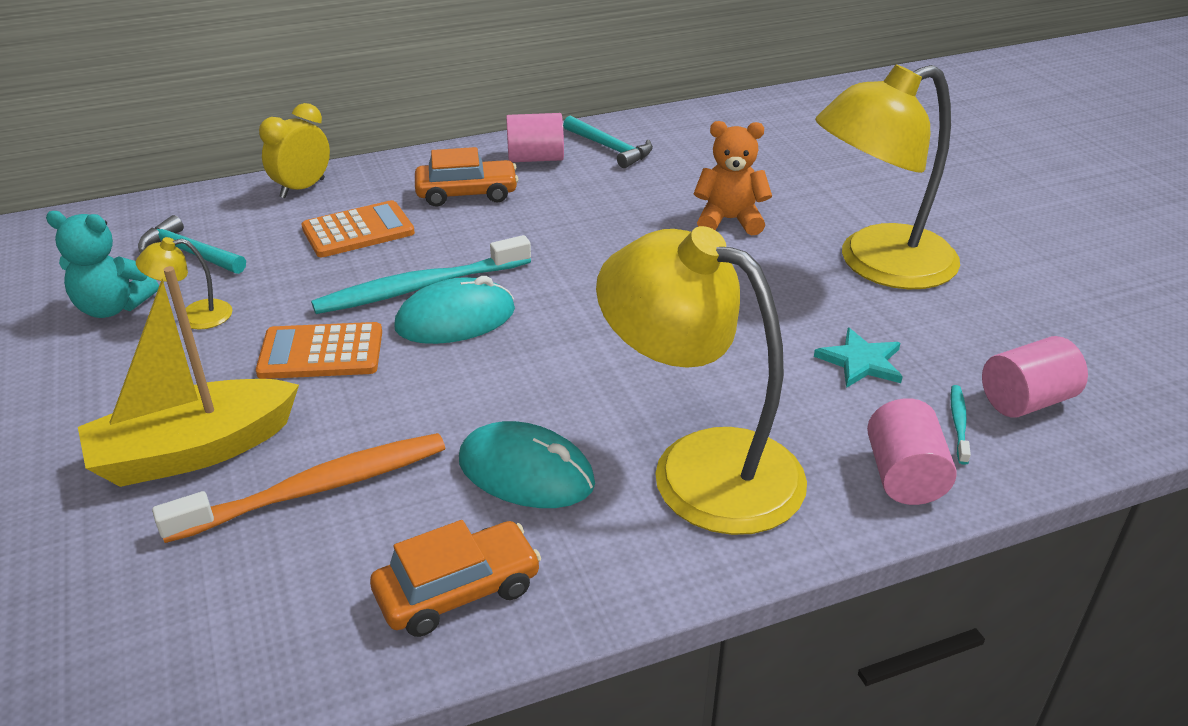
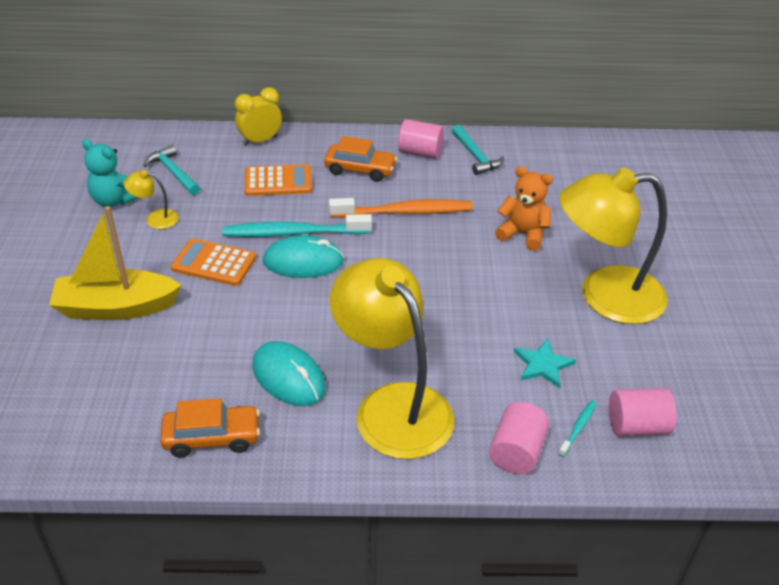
camera: 20 degrees right, 5 degrees up
orange toothbrush [152,433,445,543] -> orange toothbrush moved to [329,198,473,218]

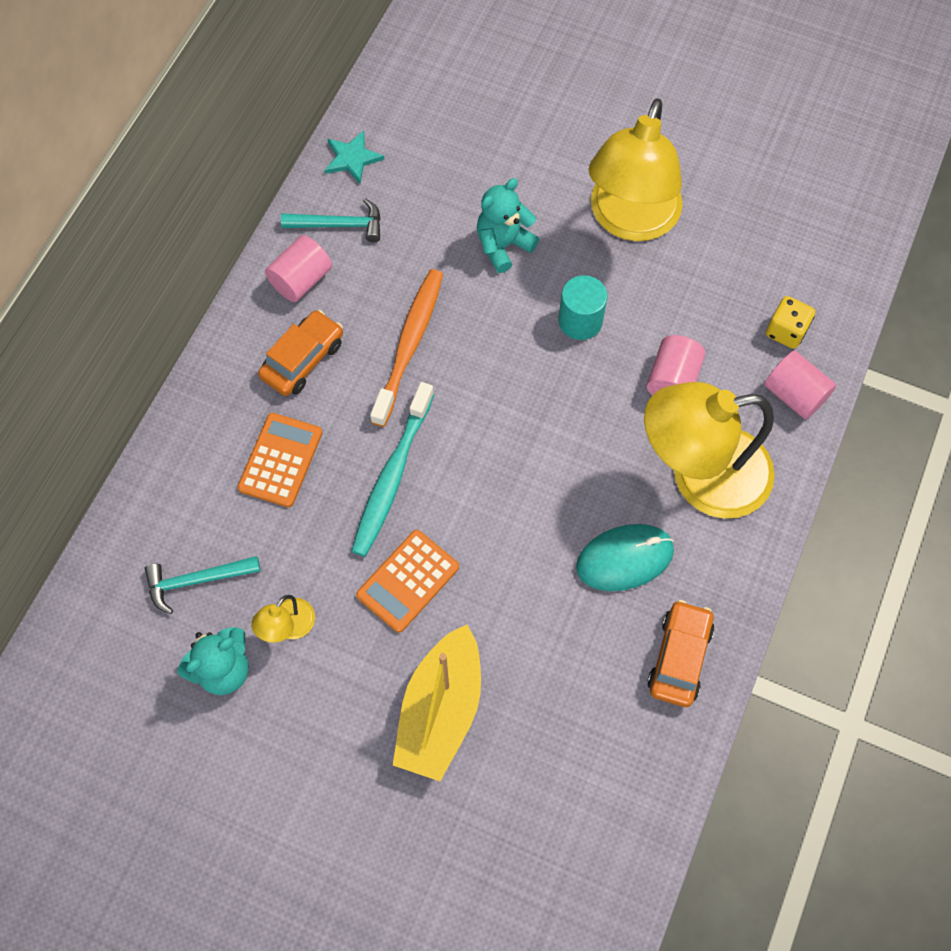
camera: 65 degrees left, 25 degrees up
yellow clock [235,87,282,146] -> none
turquoise mouse [263,235,344,278] -> none
orange teddy bear [495,166,553,251] -> turquoise teddy bear [477,178,539,273]
turquoise star [514,338,576,388] -> turquoise star moved to [325,130,384,184]
turquoise toothbrush [558,400,597,457] -> yellow dice [766,296,815,349]
pink cylinder [609,388,676,436] -> pink cylinder moved to [646,335,705,395]
none -> turquoise cylinder [559,275,608,340]

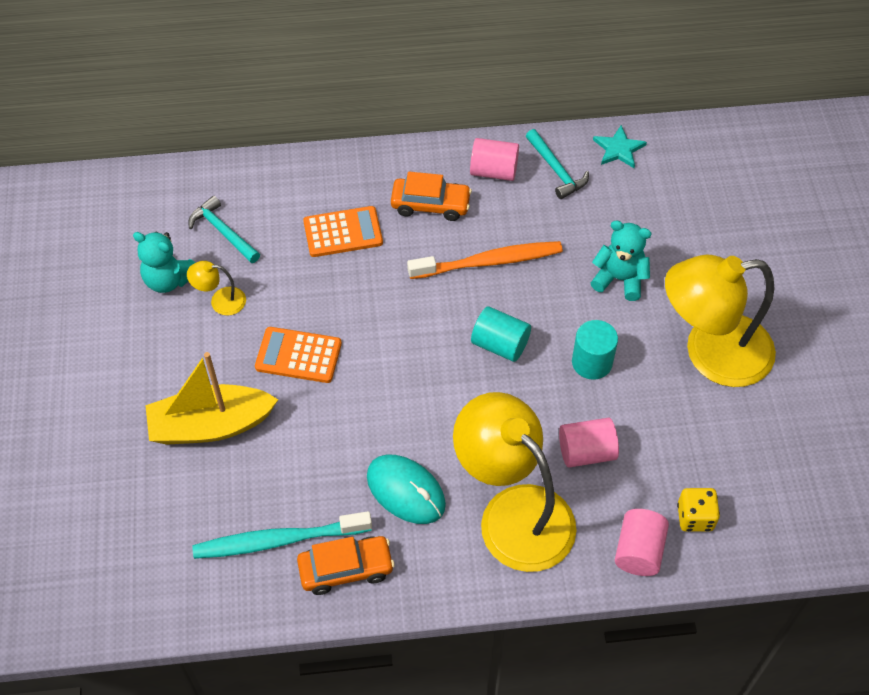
camera: 60 degrees right, 10 degrees down
turquoise toothbrush [351,382,434,557] -> turquoise toothbrush moved to [192,511,372,559]
none -> turquoise cylinder [471,306,531,362]

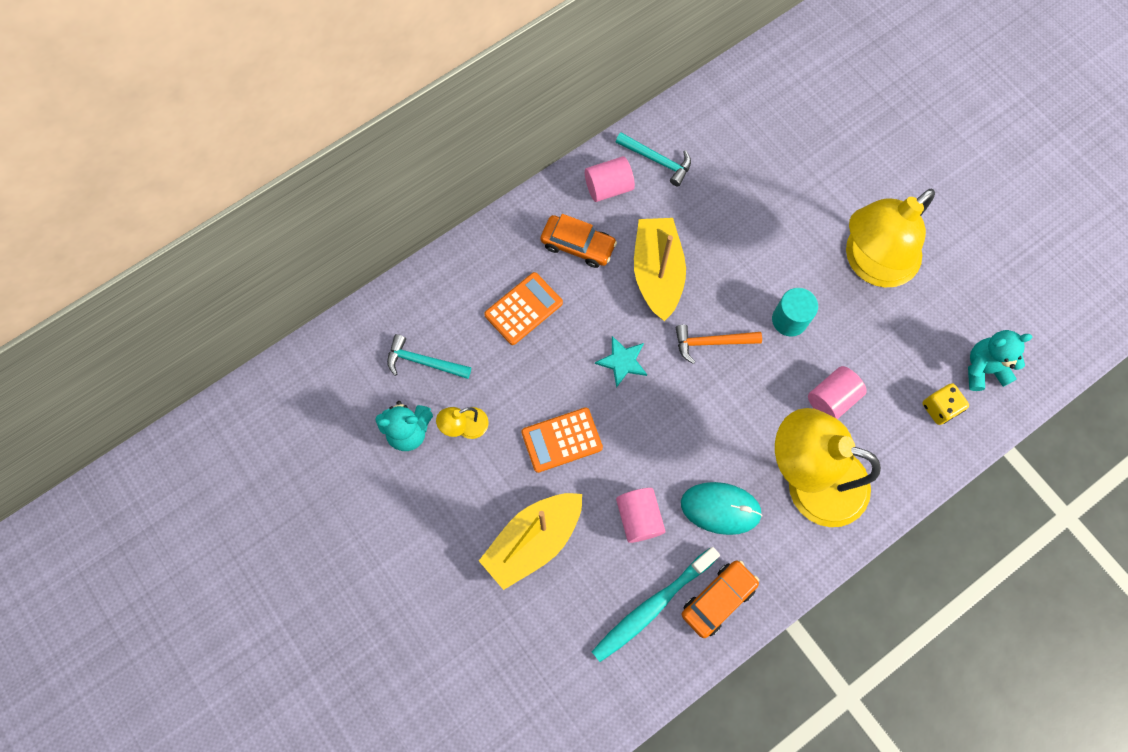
camera: 30 degrees left, 15 degrees up
orange car [391,172,472,221] -> orange car turned 45 degrees clockwise [540,214,617,268]
orange toothbrush [407,241,563,279] -> yellow boat [634,218,686,321]
turquoise cylinder [471,306,531,362] -> orange hammer [676,325,762,364]
turquoise teddy bear [591,220,652,301] -> turquoise teddy bear moved to [968,330,1032,391]
turquoise star [593,125,647,168] -> turquoise star moved to [595,336,647,388]
pink cylinder [615,509,669,576] -> pink cylinder moved to [616,488,665,543]

